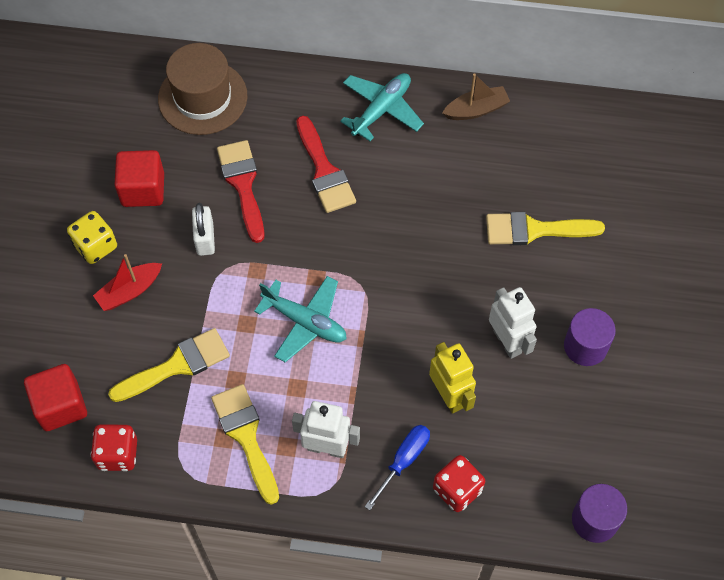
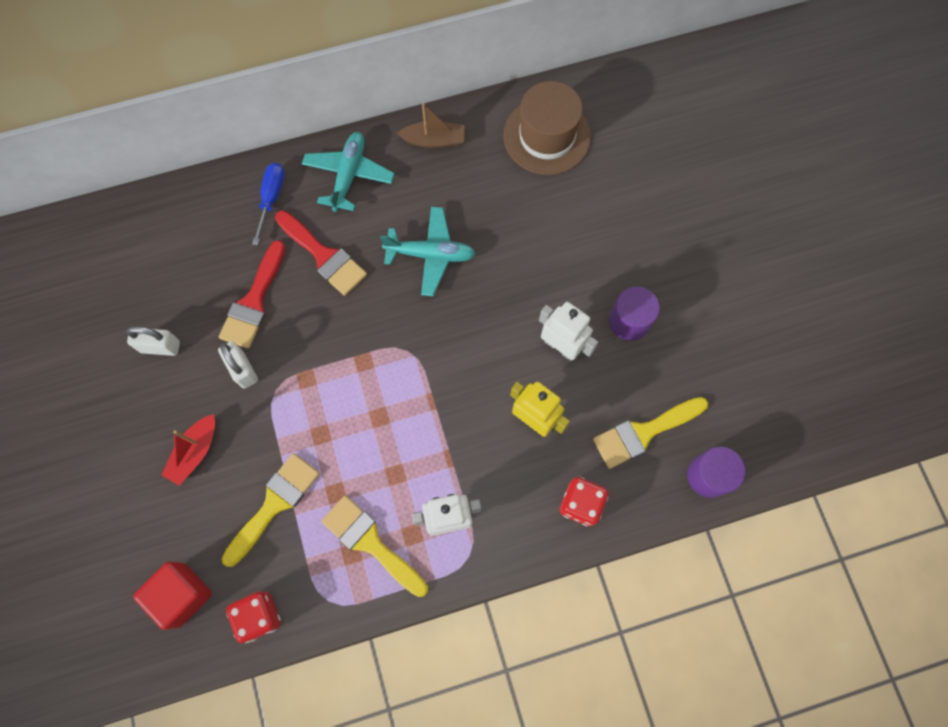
camera: 25 degrees left, 10 degrees up
yellow dice [67,211,117,264] -> none
red cube [115,150,164,207] -> white padlock [126,326,180,356]
brown hat [158,43,247,135] -> brown hat moved to [503,81,591,175]
red brush [217,140,264,243] -> red brush turned 120 degrees counterclockwise [219,240,286,349]
turquoise plane [254,276,347,362] -> turquoise plane moved to [380,207,476,296]
blue screwdriver [365,425,430,510] -> blue screwdriver moved to [252,163,285,245]
brown boat [442,73,510,120] -> brown boat turned 45 degrees clockwise [397,103,465,148]
yellow brush [486,212,605,245] -> yellow brush moved to [593,397,708,469]

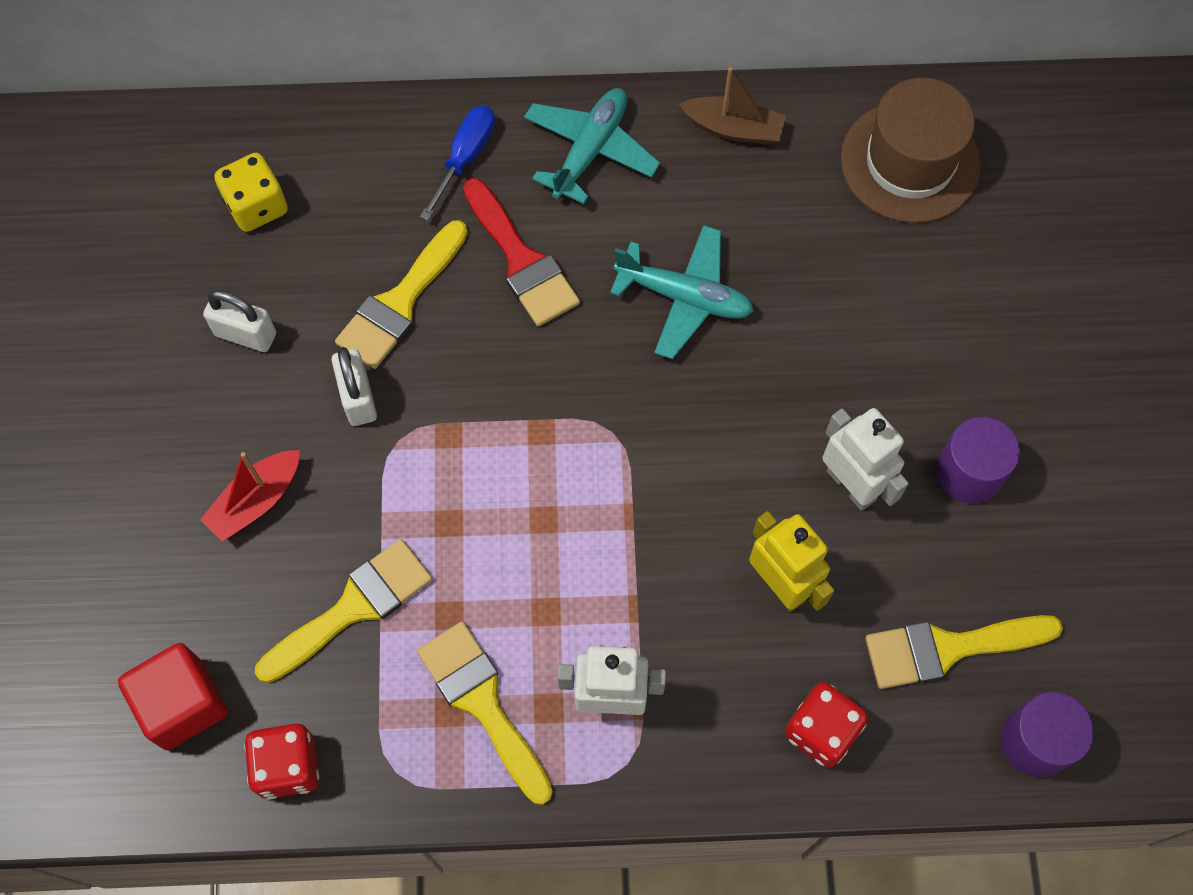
camera: 15 degrees right, 5 degrees down
red brush [219,240,286,349] -> yellow brush [335,220,468,369]
none -> yellow dice [214,153,288,232]

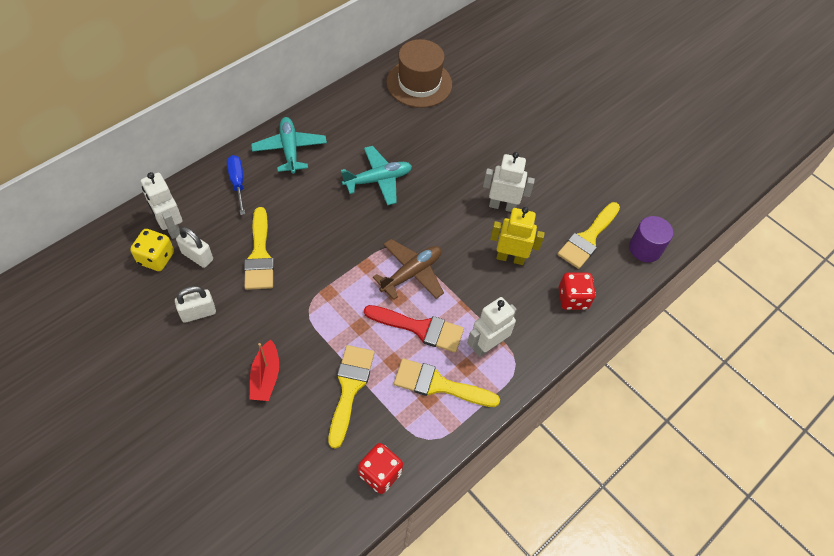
camera: 45 degrees left, 10 degrees down
red cube [118,643,227,750] -> none
white padlock [331,347,377,426] -> white padlock moved to [176,227,213,268]
red brush [463,178,580,327] -> red brush moved to [364,305,464,353]
brown boat [679,67,786,145] -> none
purple cylinder [936,417,1020,504] -> none
none -> white robot [141,172,182,239]
none -> brown plane [373,239,444,300]

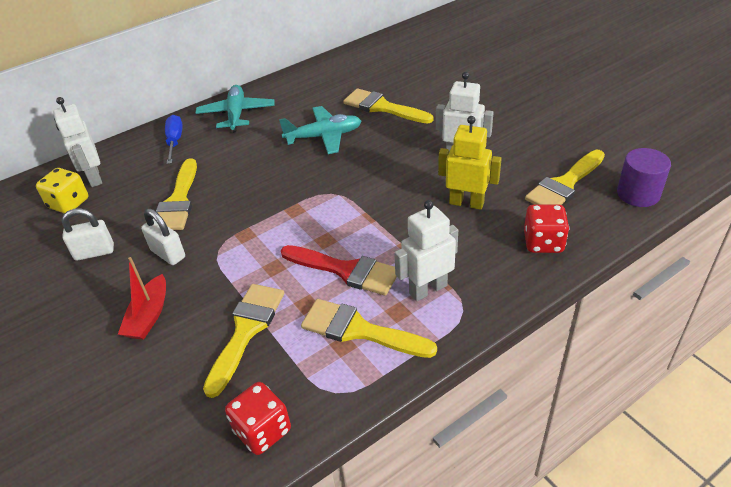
camera: 15 degrees right, 15 degrees down
white padlock [176,227,213,268] -> white padlock moved to [141,209,185,265]
brown plane [373,239,444,300] -> none
brown hat [386,39,452,108] -> none
none -> yellow brush [343,88,433,124]

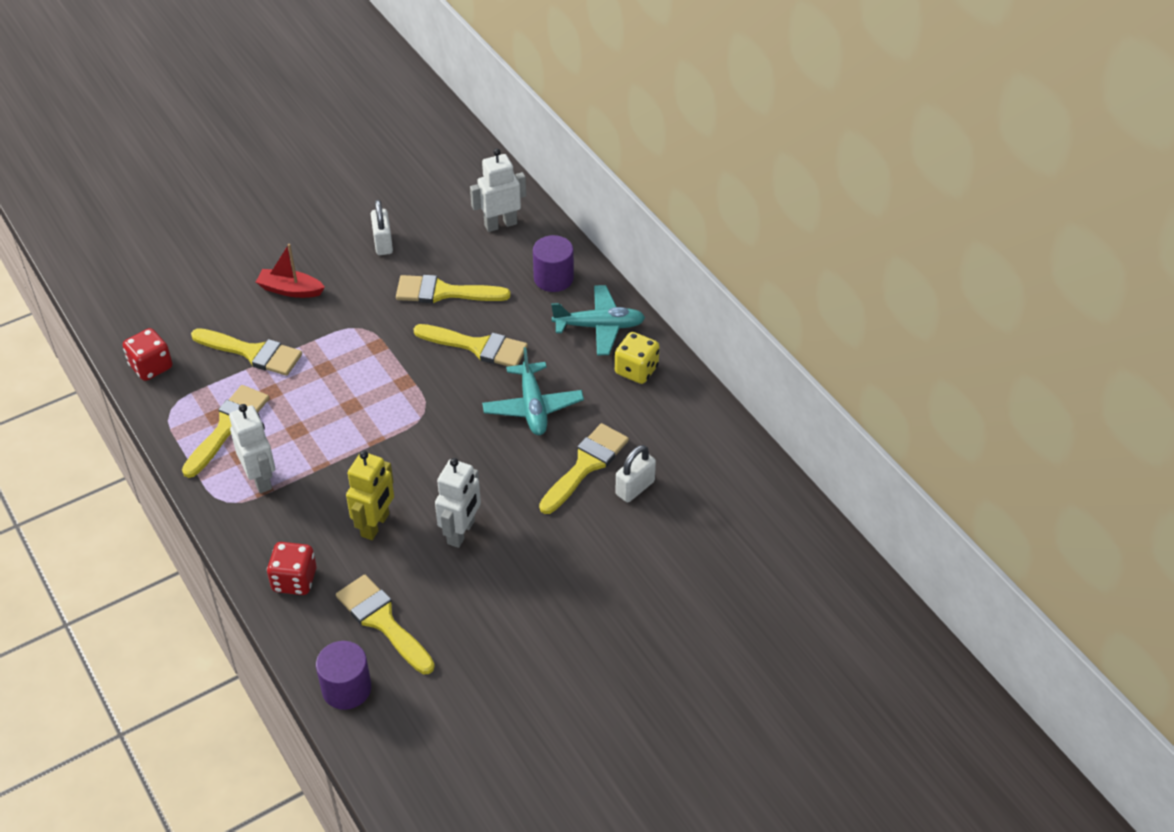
camera: 90 degrees right, 5 degrees up
yellow dice [36,168,88,214] -> yellow dice moved to [615,332,660,384]
white padlock [141,209,185,265] -> white padlock moved to [615,445,656,502]
blue screwdriver [165,115,183,164] -> purple cylinder [533,235,574,292]
red brush [281,245,397,296] -> none
none -> yellow brush [413,324,528,366]

